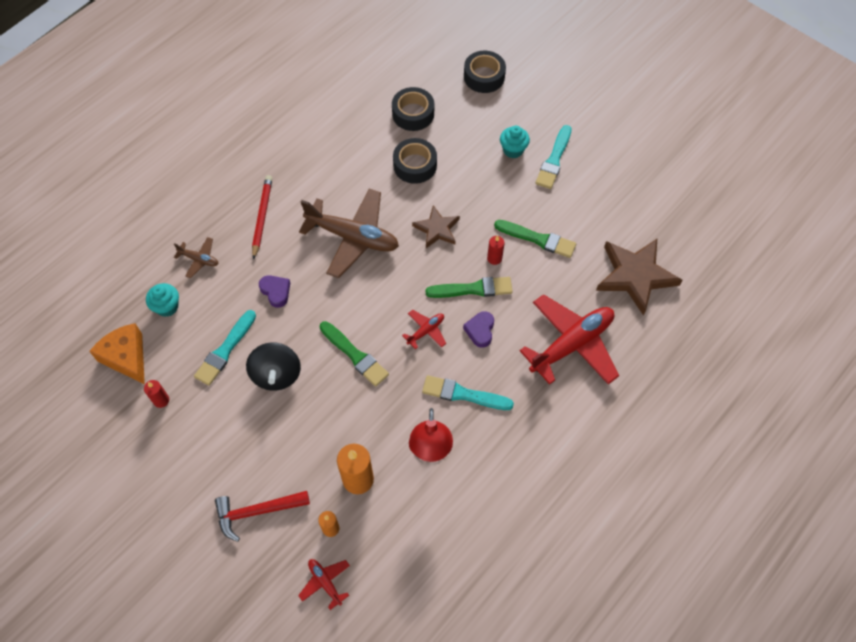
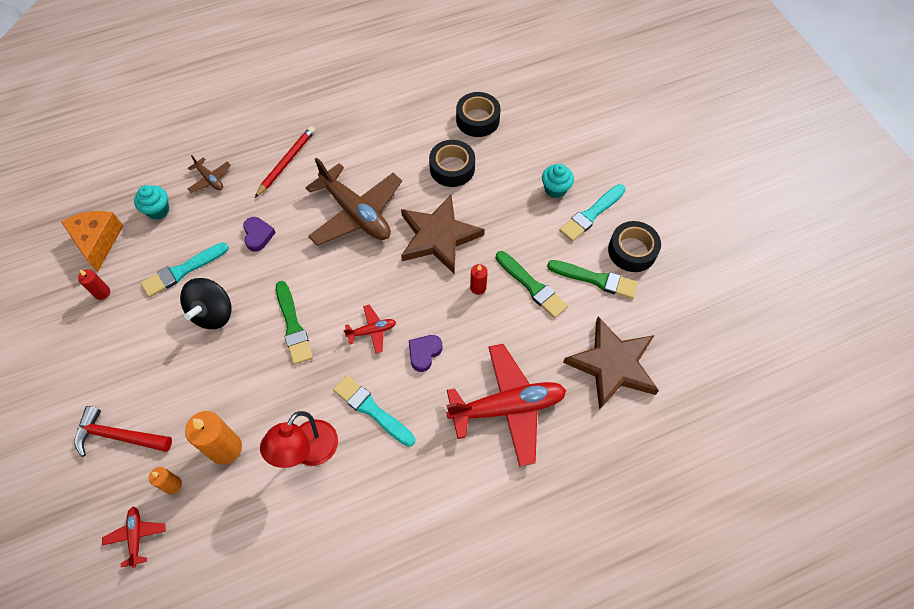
camera: 25 degrees right, 0 degrees up
brown star [412,205,460,248] -> brown star [401,195,485,274], size x1.70
green brush [426,277,513,298] -> green brush moved to [547,260,638,299]
black tape [464,51,506,93] -> black tape moved to [608,221,661,272]

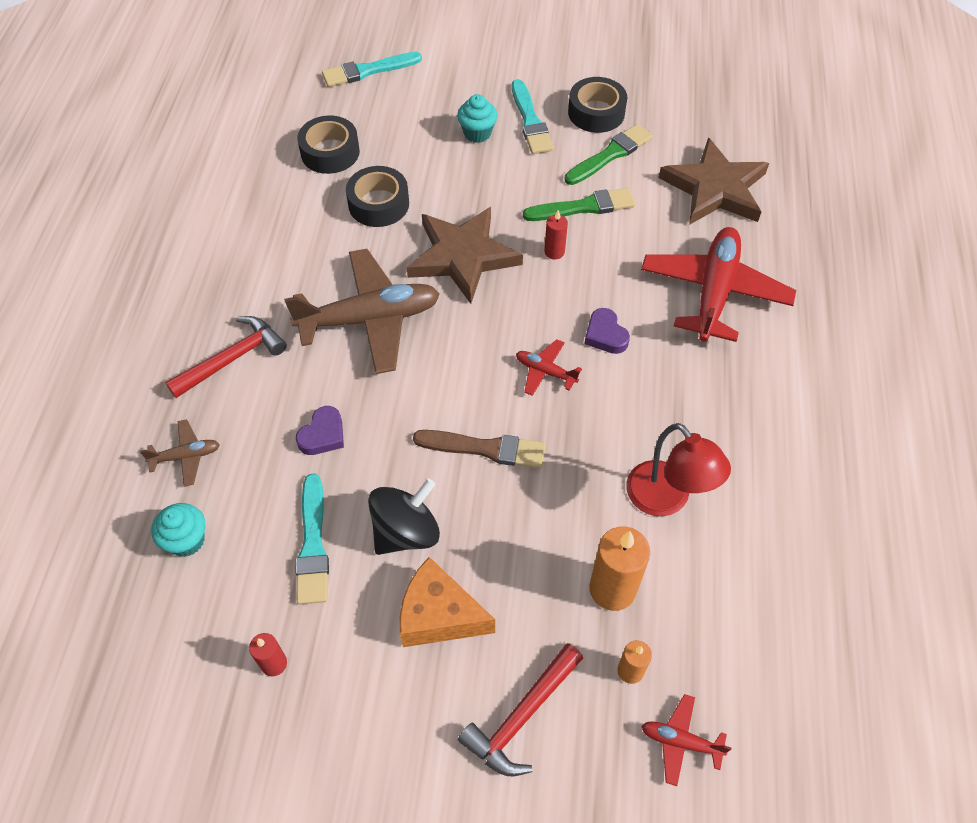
camera: 60 degrees left, 5 degrees down
orange cheese [61,211,123,272] -> orange cheese moved to [400,557,495,647]
black spinning top [180,278,232,329] -> black spinning top turned 90 degrees counterclockwise [368,478,440,555]
purple heart [243,217,276,252] -> purple heart turned 105 degrees clockwise [296,406,344,455]
red pencil [255,126,315,198] -> red hammer [165,316,287,398]
green brush [276,281,313,365] -> brown brush [413,430,546,469]
turquoise brush [333,375,415,447] -> turquoise brush moved to [322,52,422,87]
red plane [344,304,396,354] -> red plane turned 75 degrees counterclockwise [516,339,582,396]

